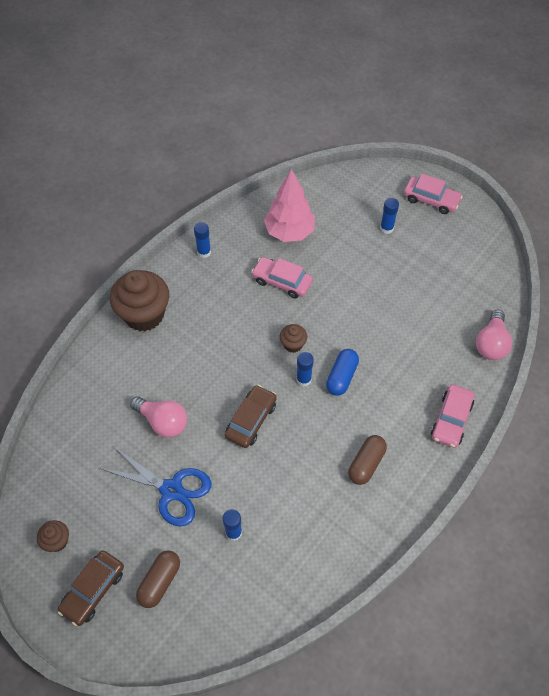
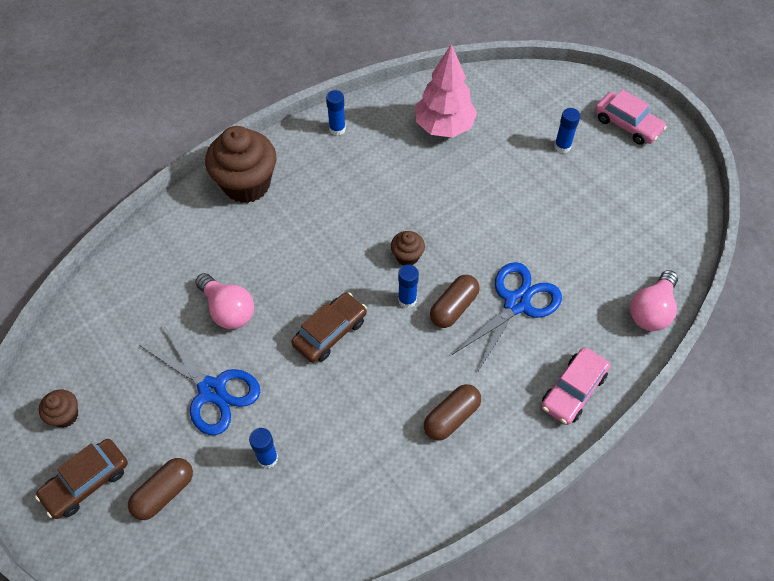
camera: 15 degrees right, 0 degrees up
pink car [251,257,313,298] -> none
blue capsule [326,349,359,396] -> brown capsule [430,275,480,328]
none -> blue scissors [452,262,562,373]

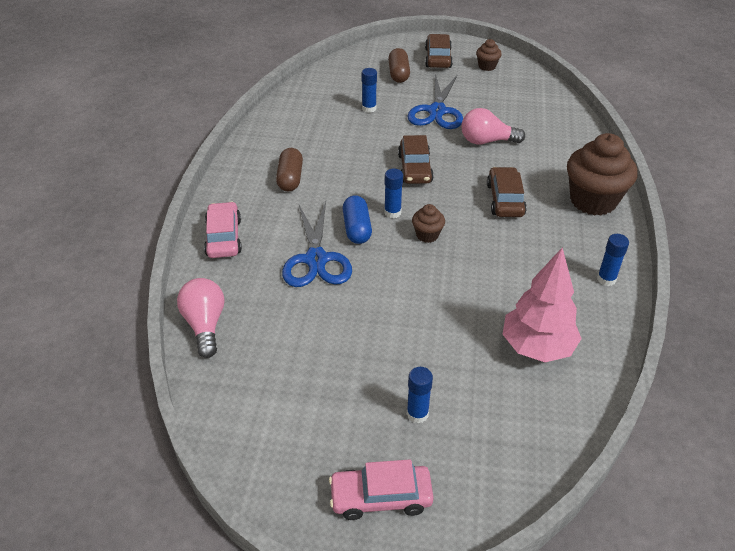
camera: 135 degrees right, 15 degrees down
blue scissors [139,324,260,435] -> blue scissors turned 75 degrees counterclockwise [407,74,463,129]
brown capsule [430,275,480,328] -> blue capsule [343,195,372,244]
none -> brown car [487,167,527,217]

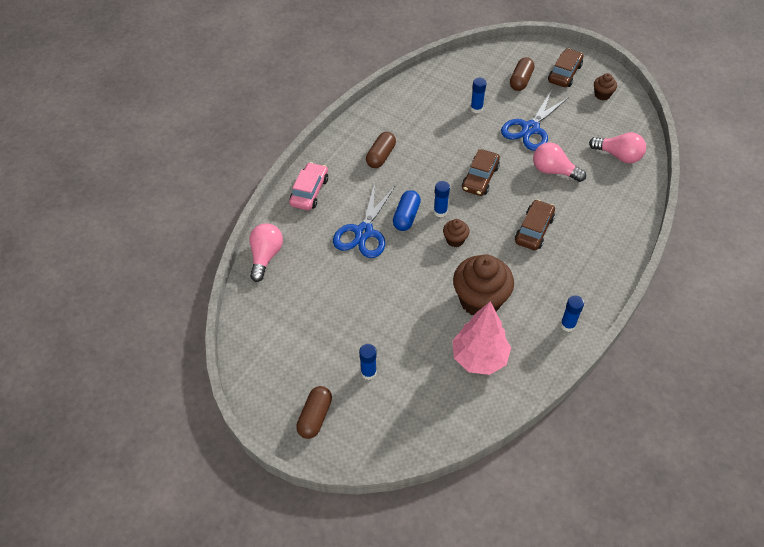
camera: 25 degrees right, 10 degrees up
pink car [329,459,434,520] -> brown capsule [296,386,332,439]
brown cupcake [567,133,637,215] -> brown cupcake moved to [453,255,514,315]
none -> pink light bulb [589,132,646,163]

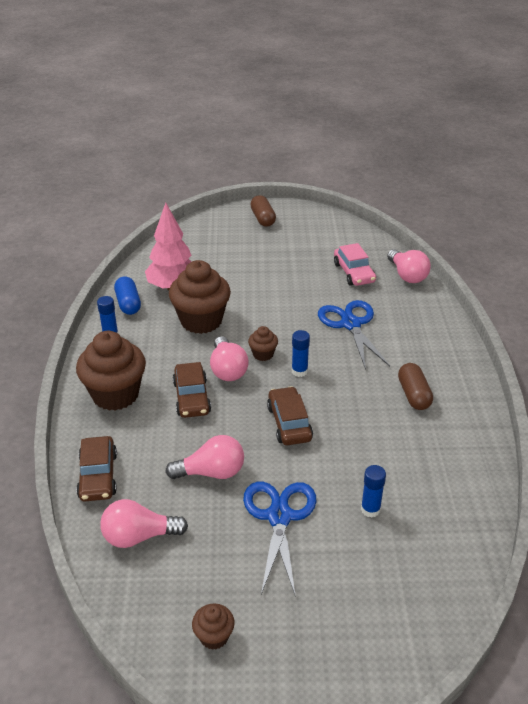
camera: 145 degrees right, 15 degrees down
pink car [289,162,328,210] -> pink car moved to [334,243,376,286]
blue glue stick [359,344,377,380] -> none
blue capsule [393,190,421,231] -> blue capsule moved to [114,276,141,315]
brown capsule [510,57,535,91] -> none
brown car [548,48,583,87] -> brown car moved to [76,436,117,502]
none -> brown cupcake [76,331,146,411]
none -> pink light bulb [210,336,249,381]

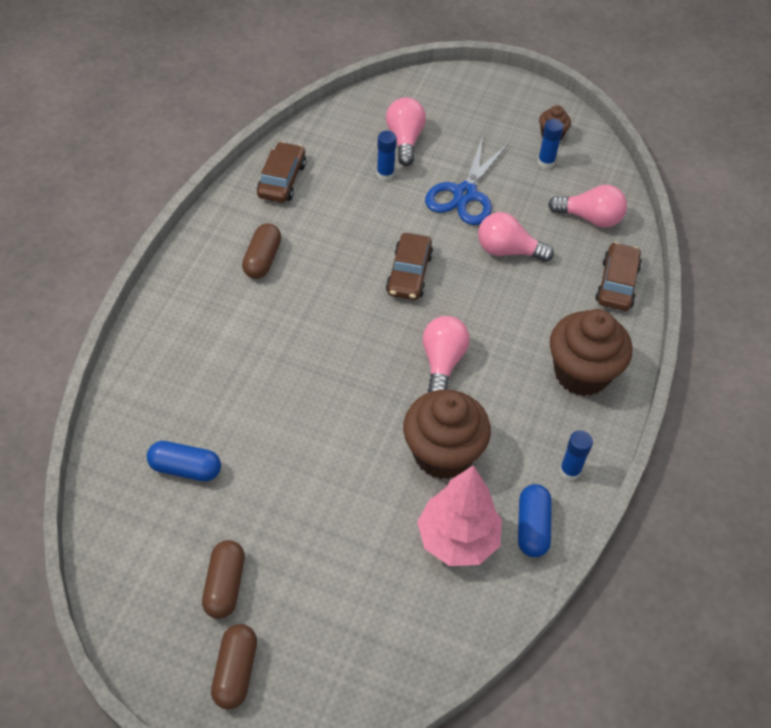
camera: 160 degrees left, 15 degrees up
brown car [173,362,211,418] -> brown car moved to [257,142,306,203]
brown cupcake [248,326,278,361] -> none
blue glue stick [292,330,310,377] -> blue glue stick moved to [538,119,564,169]
blue scissors [318,300,390,370] -> none
pink car [334,243,376,286] -> blue capsule [147,441,221,481]
pink light bulb [387,249,431,283] -> pink light bulb moved to [386,97,426,166]
none -> brown capsule [202,540,245,619]

